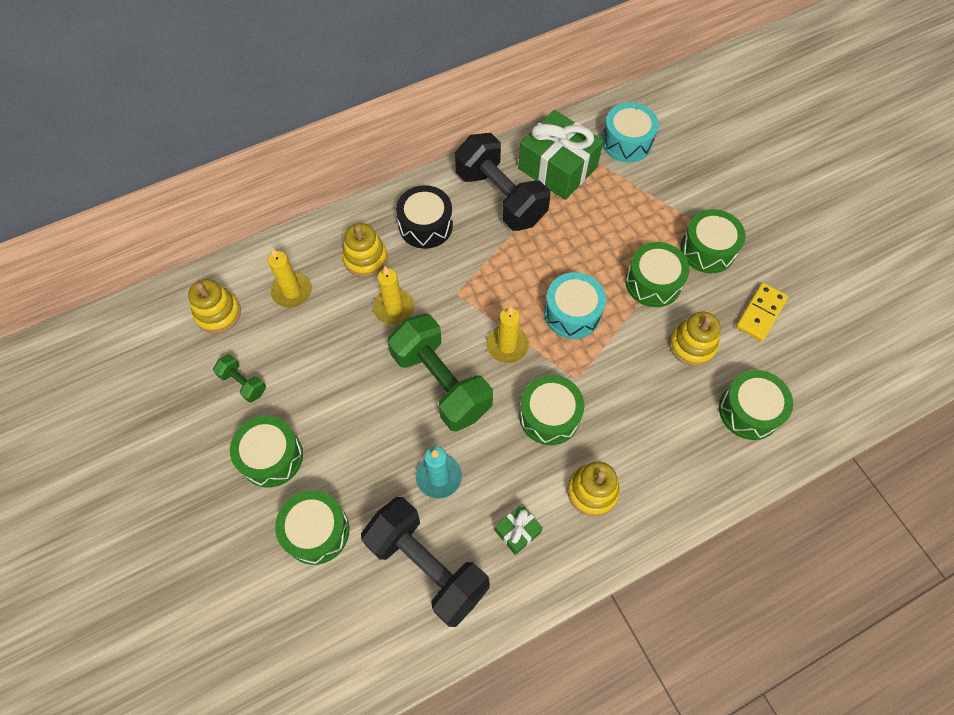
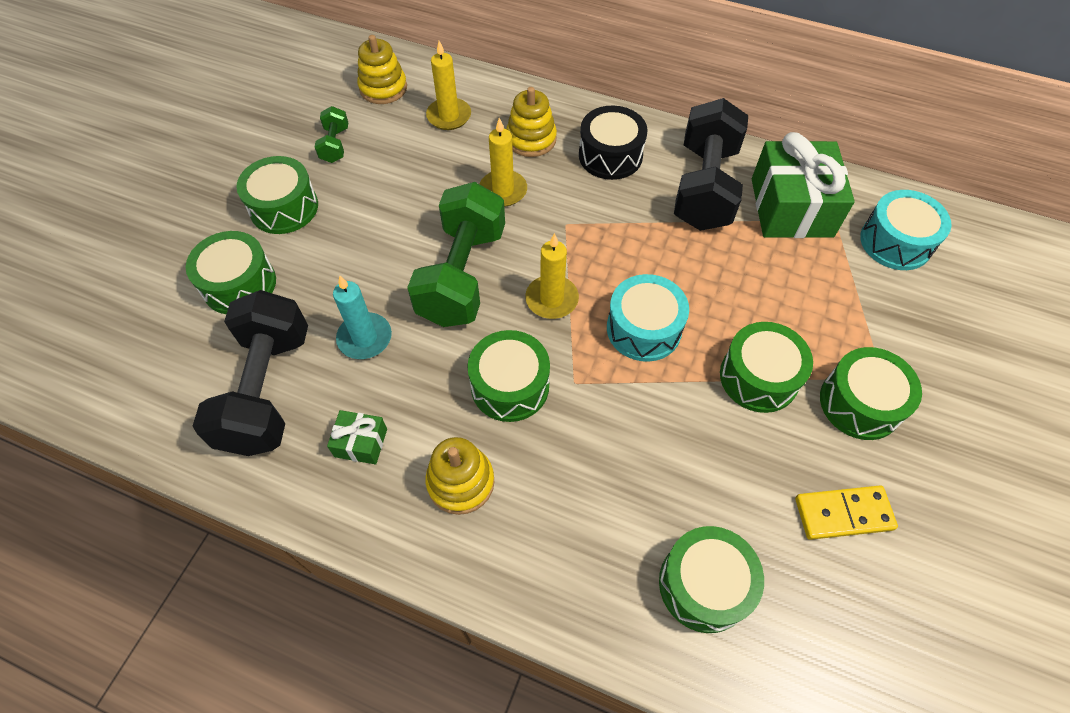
camera: 50 degrees right, 5 degrees down
yellow stacking toy [669,311,721,366] -> none

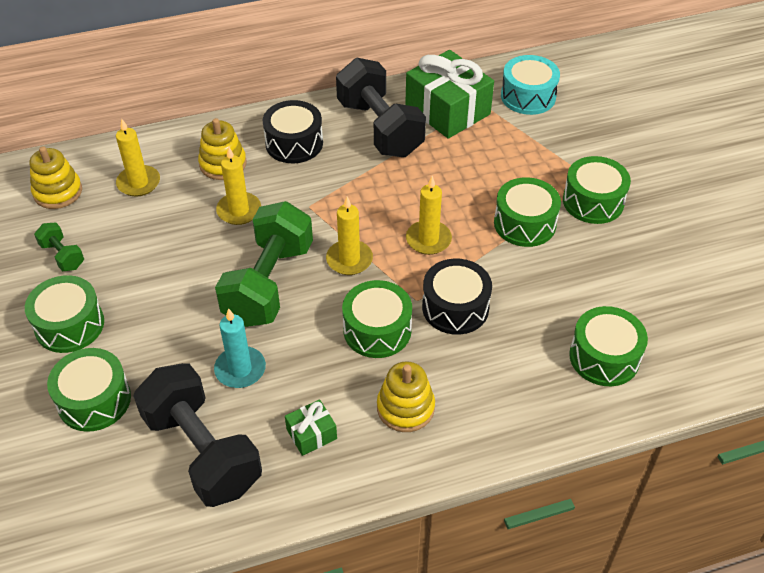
camera: 40 degrees left, 10 degrees down
green dumbbell [407,182,505,327] -> green dumbbell turned 45 degrees clockwise [215,201,313,327]
turquoise drum [607,274,689,362] -> yellow candle [406,176,452,255]
yellow domino [795,485,898,540] -> none
none -> black drum [422,259,492,335]

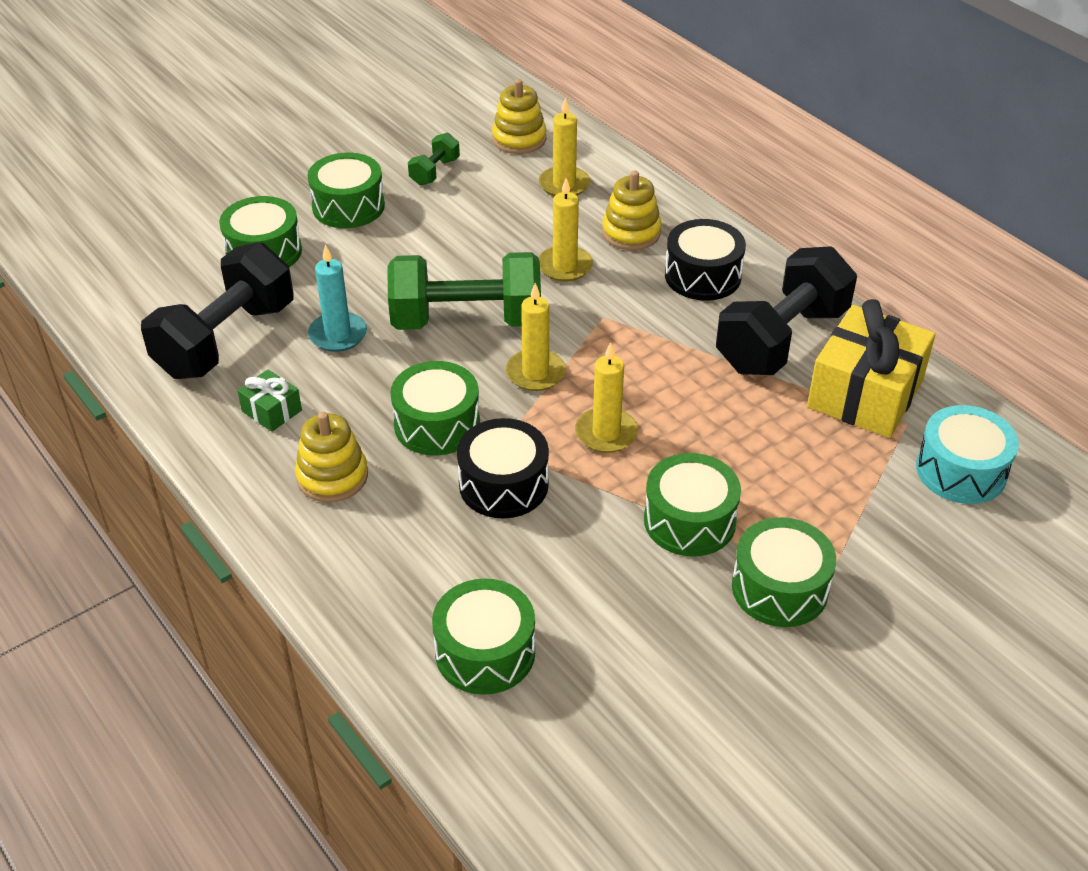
camera: 70 degrees right, 5 degrees down
green gift [405,50,494,139] -> yellow gift [807,299,936,438]

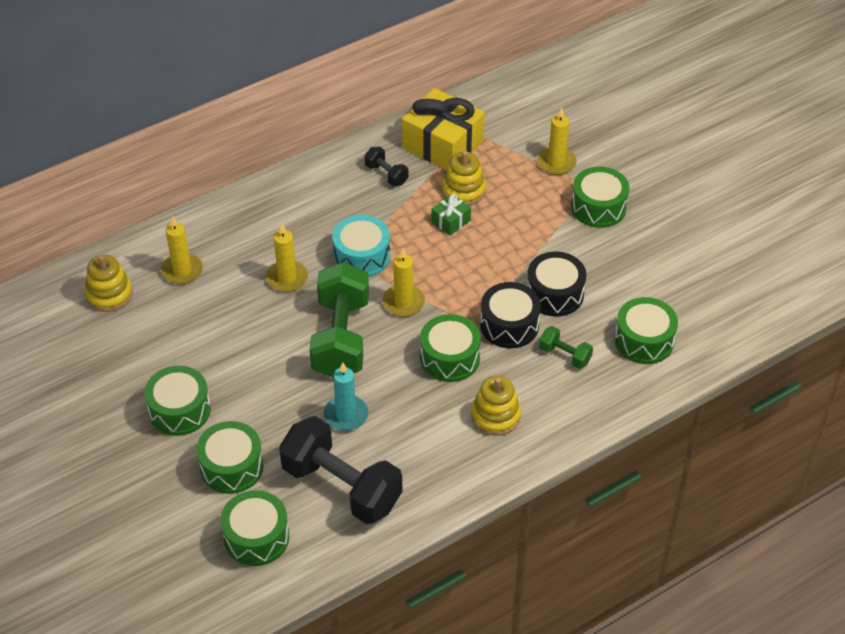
camera: 85 degrees left, 5 degrees up
green gift [237,370,302,432] -> green gift moved to [431,194,471,236]
green dumbbell [408,133,460,186] -> green dumbbell moved to [539,326,593,369]
yellow candle [575,342,638,453] -> yellow candle moved to [537,107,577,175]
yellow stacking toy [602,170,662,250] -> yellow stacking toy moved to [442,151,486,206]
green drum [644,453,741,556] -> green drum moved to [220,490,289,566]
black drum [665,219,746,301] -> black drum moved to [527,252,586,317]
black dumbbell [716,246,857,375] -> black dumbbell [364,147,408,186], size x0.45
turquoise drum [916,405,1019,504] -> turquoise drum moved to [332,215,390,277]

